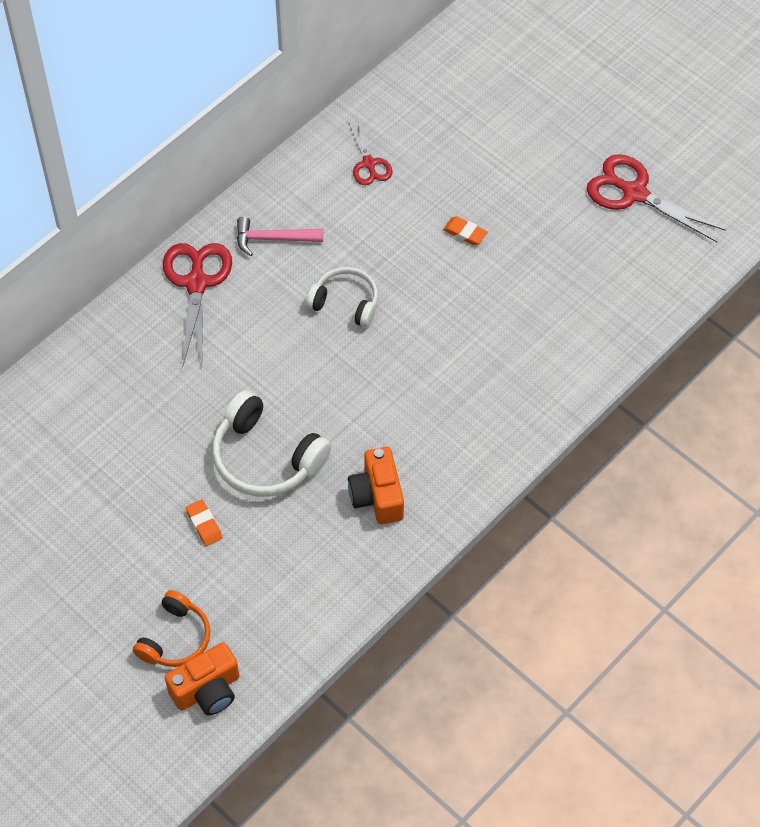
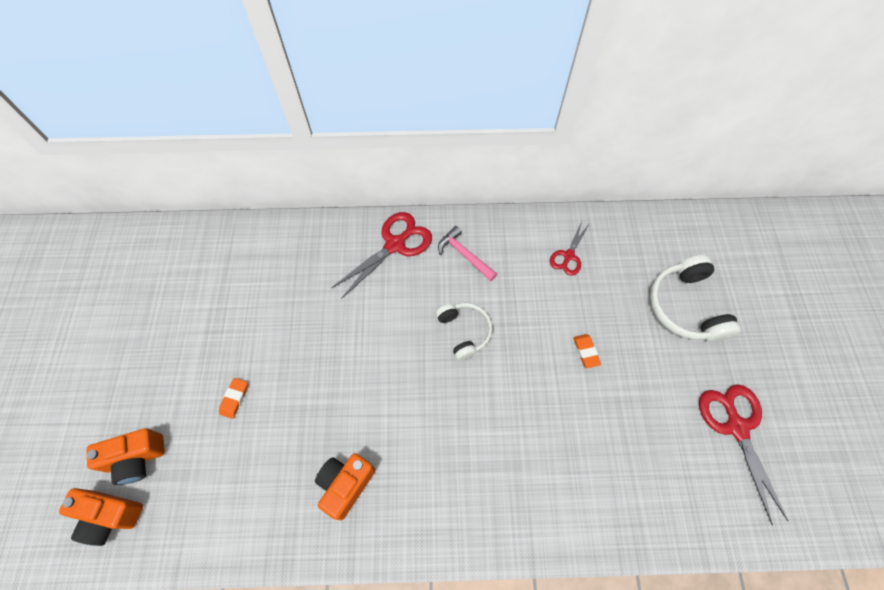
camera: 45 degrees right, 5 degrees up
orange headphones [133,590,210,667] -> orange camera [87,428,165,485]
white headphones [212,390,331,497] -> white headphones moved to [650,255,741,342]

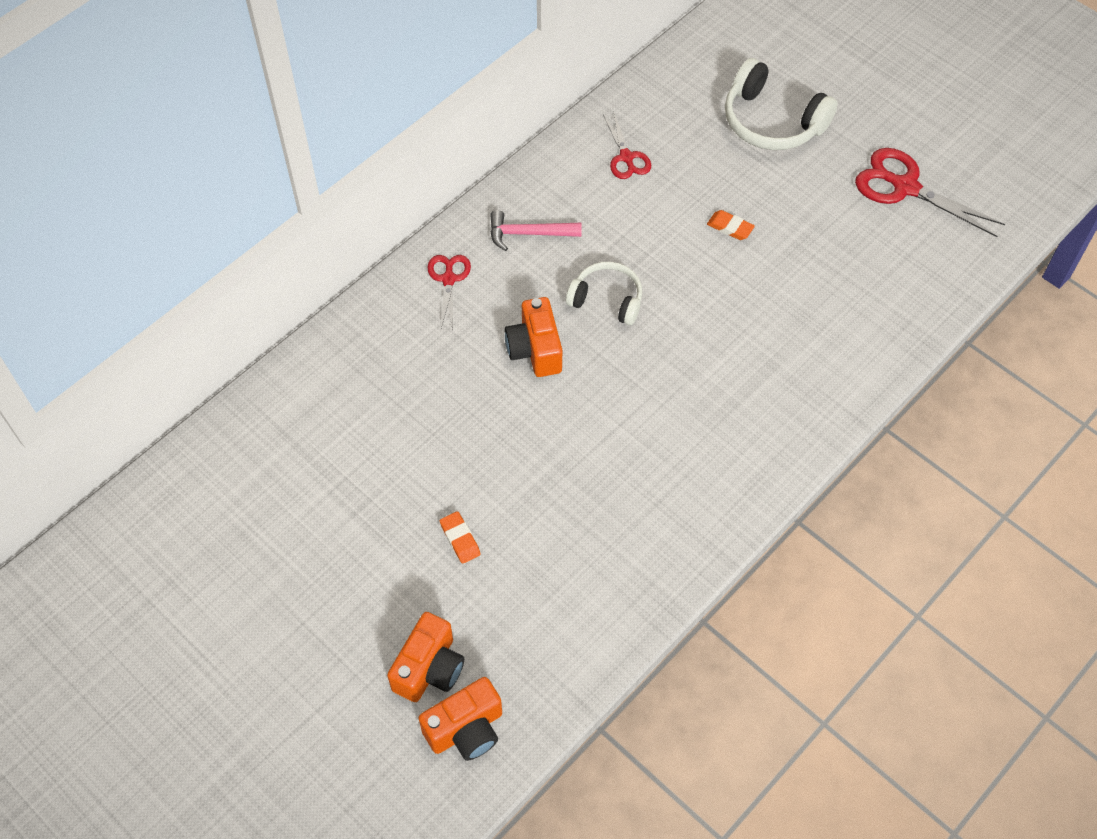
camera: 45 degrees left, 5 degrees down
orange camera [315,453,376,520] -> orange camera moved to [505,297,562,377]
red scissors [332,212,432,299] -> red scissors [427,255,471,330], size x0.59

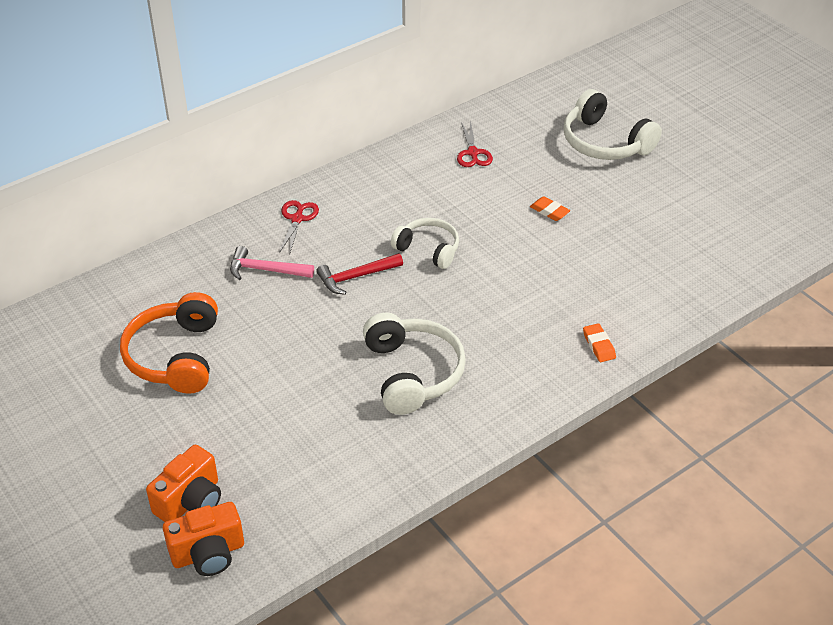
camera: 10 degrees right, 15 degrees down
orange eraser [440,511,480,564] -> orange eraser moved to [583,323,616,362]
pink hammer [490,210,582,251] -> pink hammer moved to [230,246,314,280]
orange camera [505,297,562,377] -> red hammer [316,253,403,295]
red scissors [855,148,1005,237] -> none
none -> orange headphones [120,292,218,394]
none -> white headphones [363,312,466,415]

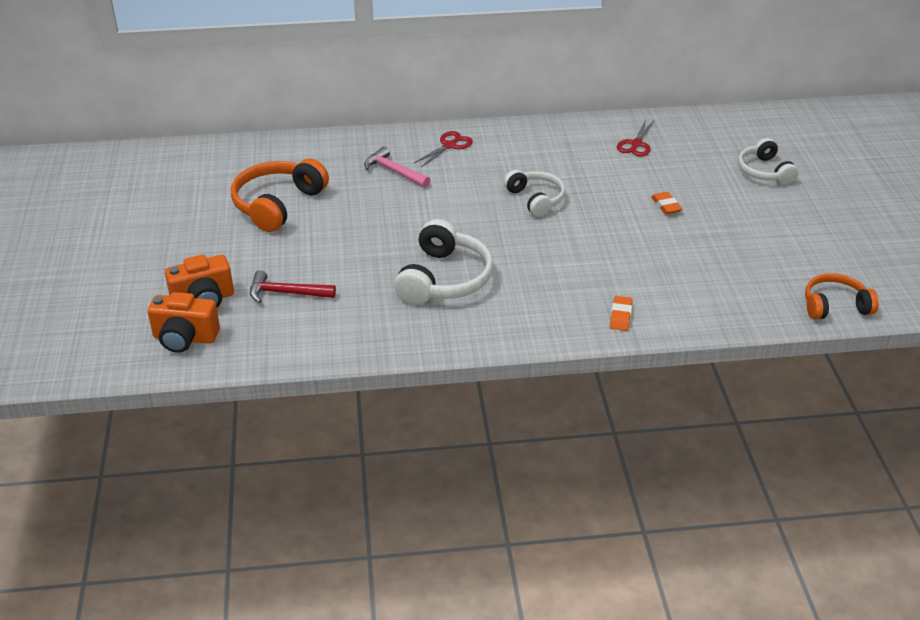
camera: 30 degrees right, 5 degrees down
red hammer [316,253,403,295] -> red hammer moved to [250,270,336,303]
white headphones [564,89,662,160] -> white headphones [738,138,799,185], size x0.65
none -> orange headphones [805,273,879,320]

